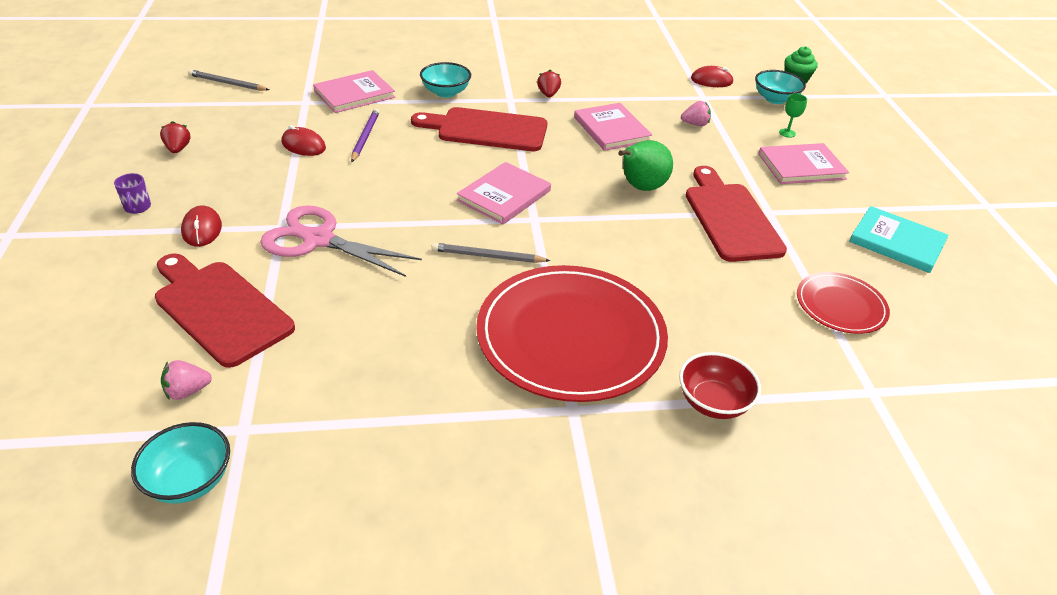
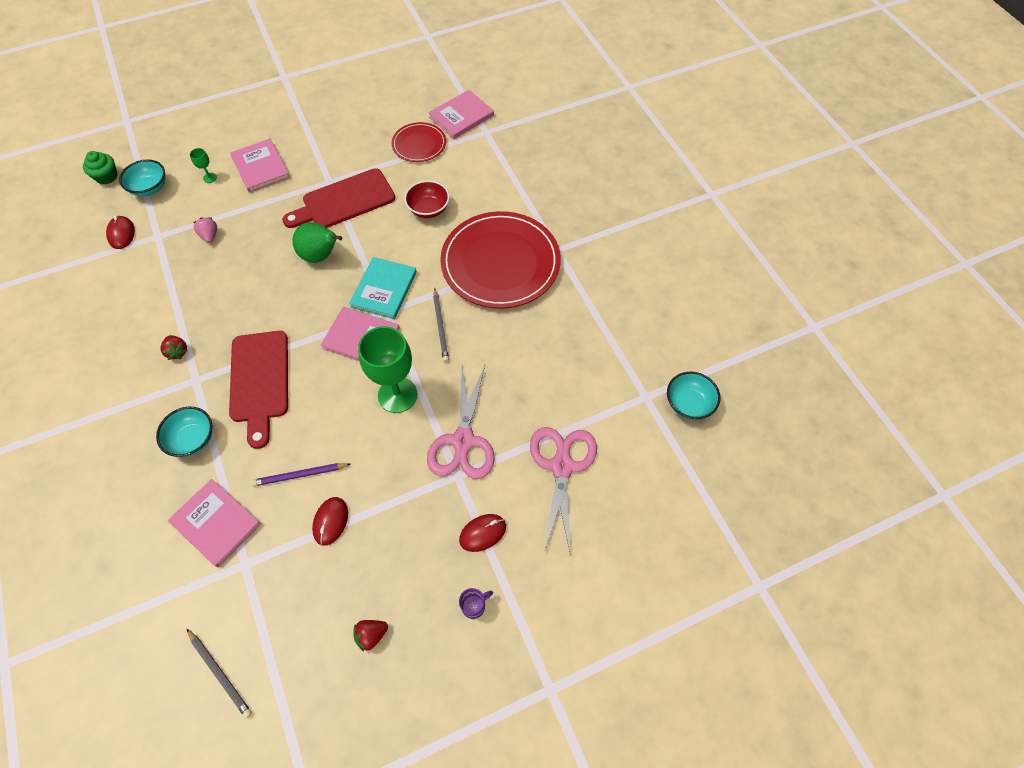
camera: 105 degrees left, 20 degrees up
red cutting board [155,253,295,368] -> pink scissors [530,427,597,556]
pink strawberry [161,360,212,400] -> none
grey pencil [188,69,269,91] -> grey pencil turned 45 degrees counterclockwise [187,629,252,718]
red strawberry [537,70,561,97] -> red strawberry turned 105 degrees counterclockwise [161,335,188,360]
pink book [574,103,652,151] -> pink book moved to [429,90,494,139]
red bowl [679,352,761,419] -> red bowl moved to [404,180,450,218]
turquoise book [849,206,949,273] -> turquoise book moved to [349,257,417,319]
none -> green goblet [358,326,418,413]

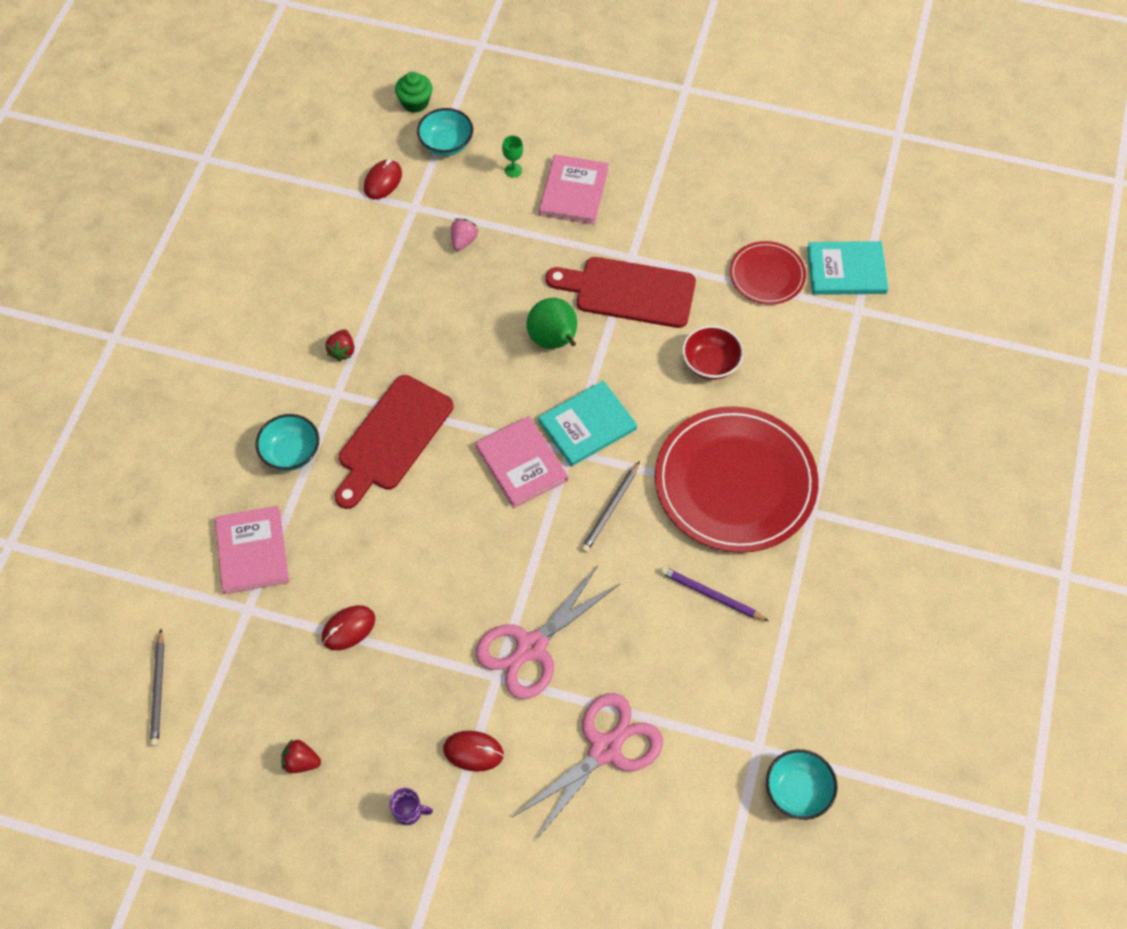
camera: 40 degrees right, 0 degrees up
purple pencil [251,463,351,486] -> purple pencil moved to [660,566,769,621]
green goblet [358,326,418,413] -> none
pink book [429,90,494,139] -> turquoise book [807,241,888,295]

